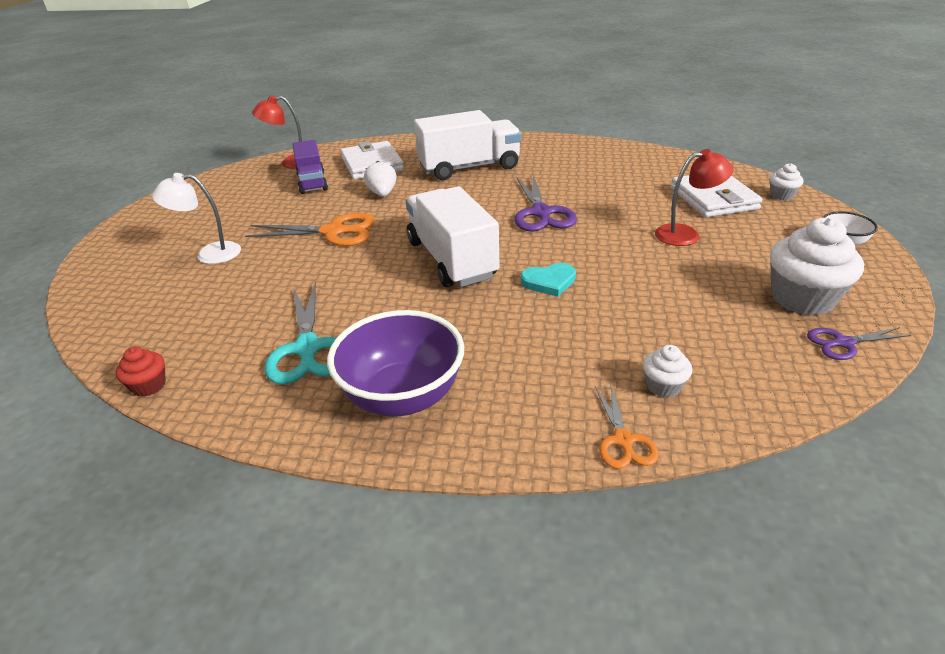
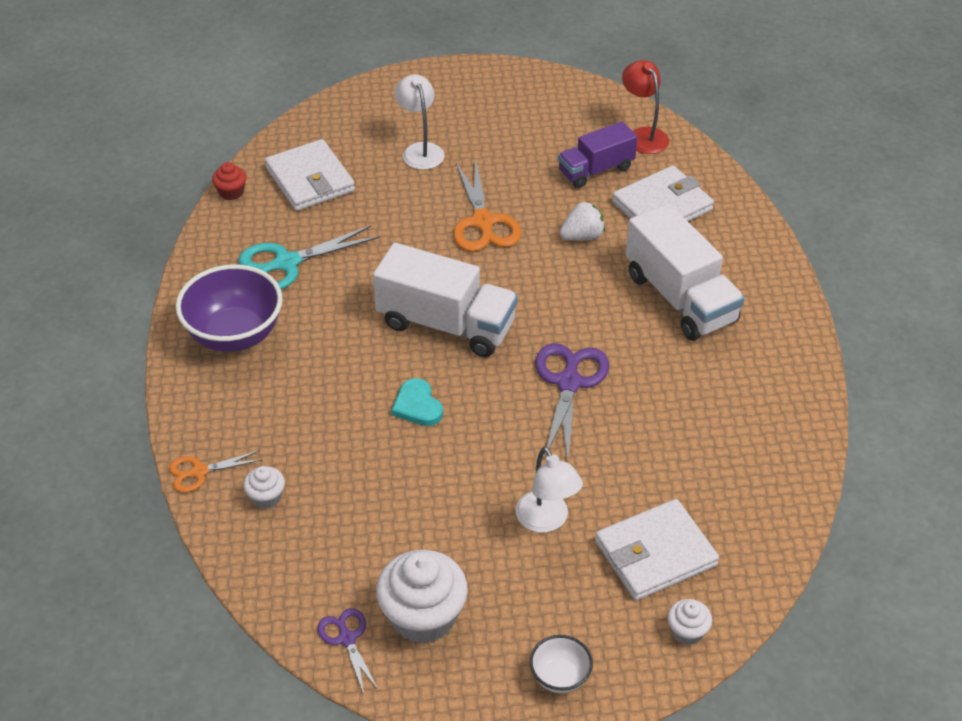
camera: 75 degrees right, 10 degrees up
white truck [406,186,500,287] -> white truck turned 60 degrees clockwise [373,243,518,357]
purple scissors [515,175,577,232] -> purple scissors turned 120 degrees clockwise [535,343,609,463]
red lamp [655,149,733,246] -> white lamp [516,446,583,533]
none -> white wallet [265,139,355,211]

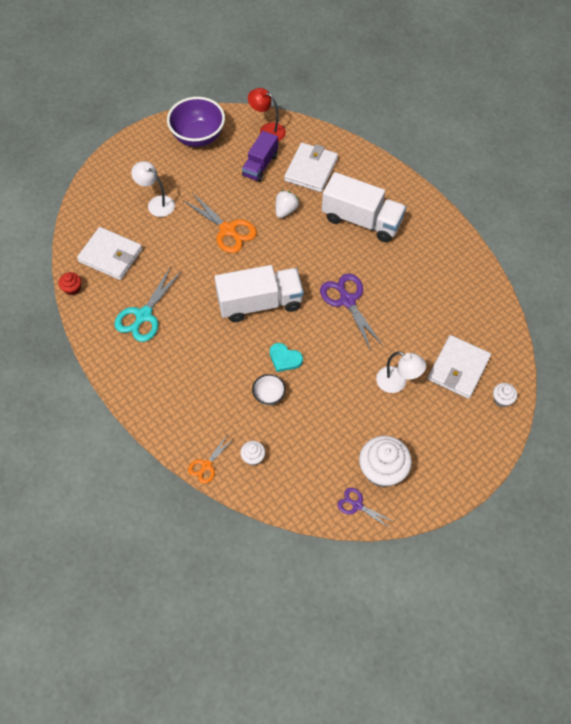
camera: 35 degrees left, 15 degrees up
purple bowl [176,264,283,352] -> purple bowl moved to [167,97,225,147]
white bowl [530,635,593,693] -> white bowl moved to [252,374,286,405]

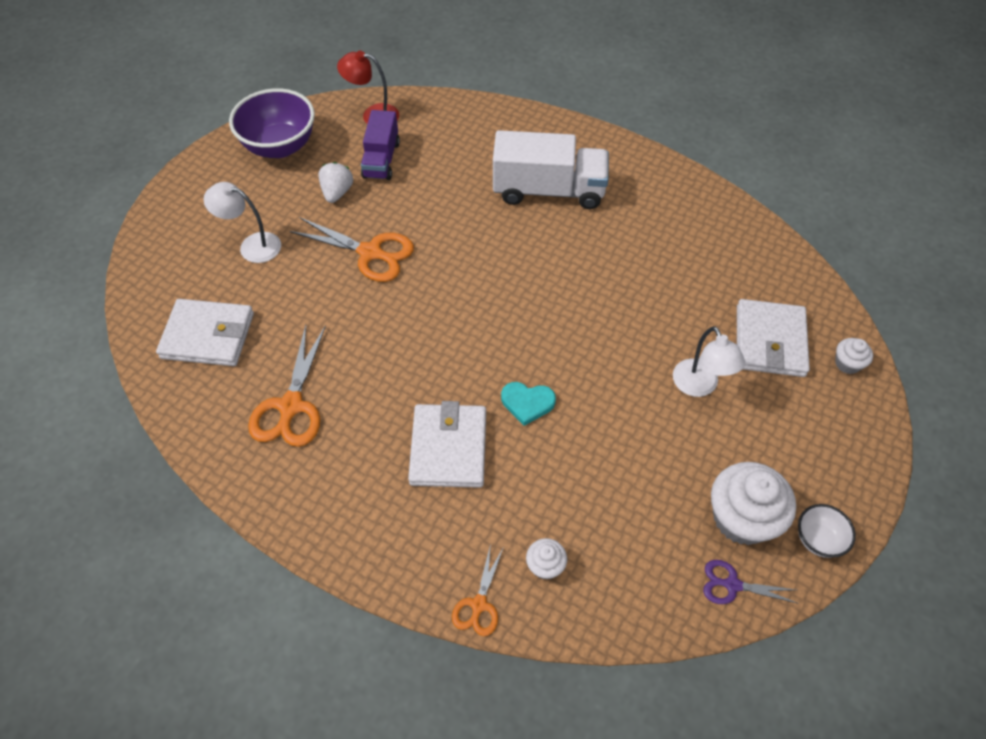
camera: 20 degrees left, 5 degrees down
red cupcake [59,272,81,296] -> none
turquoise scissors [114,266,182,342] -> orange scissors [248,325,326,447]
white truck [214,265,304,322] -> none
white bowl [252,374,286,405] -> white bowl moved to [798,504,856,558]
white strawberry [275,190,299,218] -> white strawberry moved to [318,162,353,203]
white wallet [284,143,338,192] -> white wallet moved to [408,401,486,488]
purple scissors [320,274,383,350] -> none
white lamp [376,351,426,393] -> white lamp turned 60 degrees clockwise [673,326,745,397]

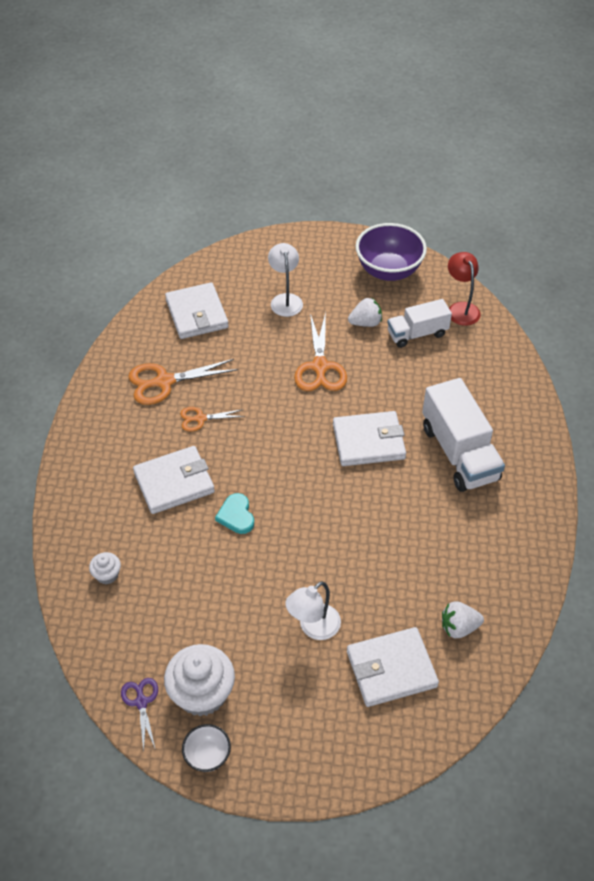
camera: 65 degrees right, 5 degrees down
purple truck [361,110,400,180] -> white truck [387,299,452,348]
orange scissors [452,544,503,636] -> orange scissors moved to [180,407,245,432]
white cupcake [835,338,873,374] -> none
none -> white wallet [333,411,406,466]
none -> white strawberry [442,601,484,638]

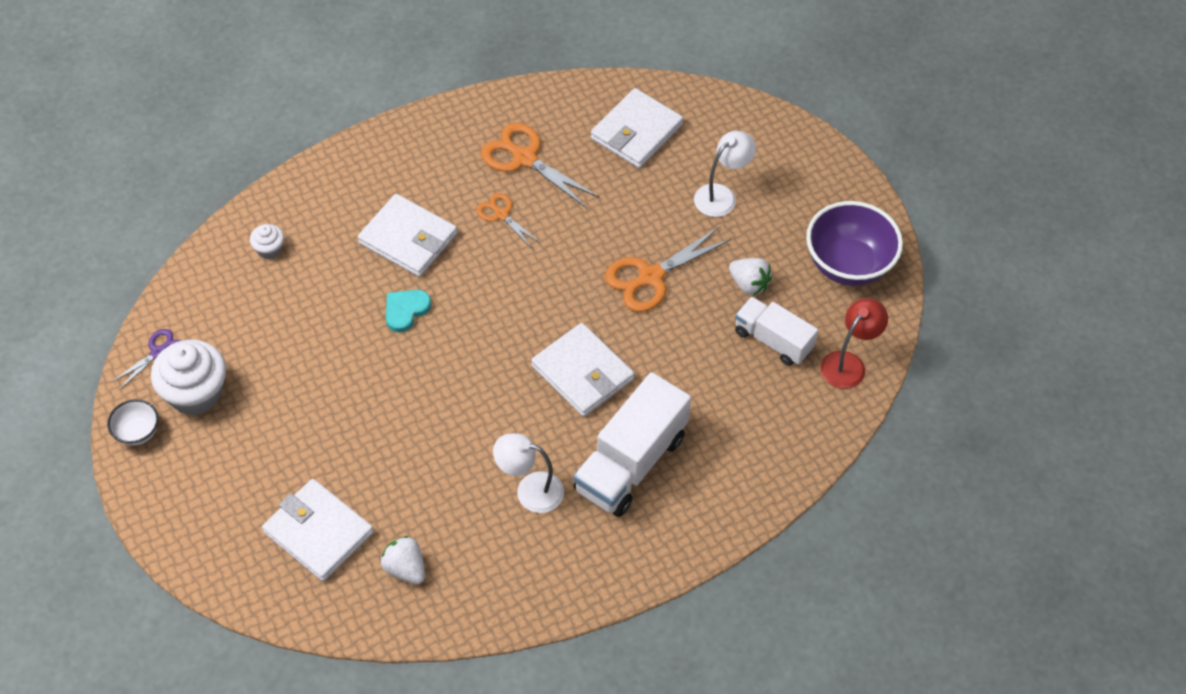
camera: 55 degrees right, 5 degrees up
white lamp [285,581,341,640] -> white lamp moved to [493,433,564,513]

